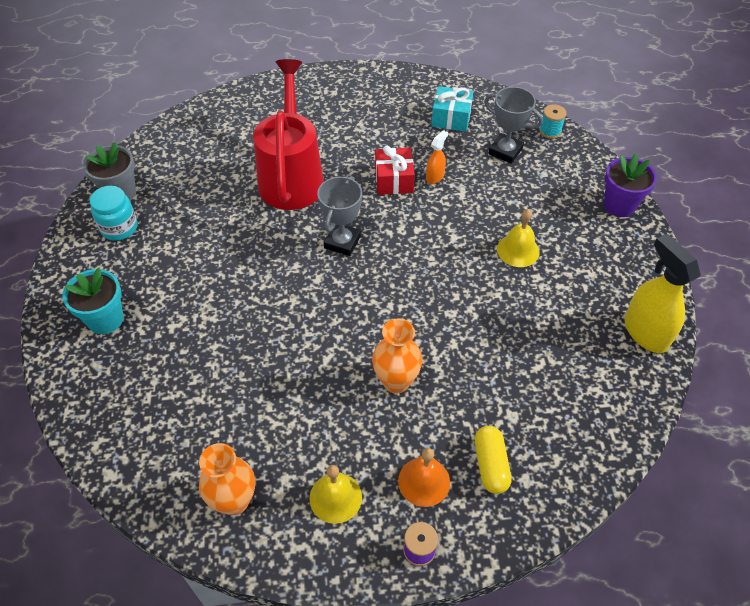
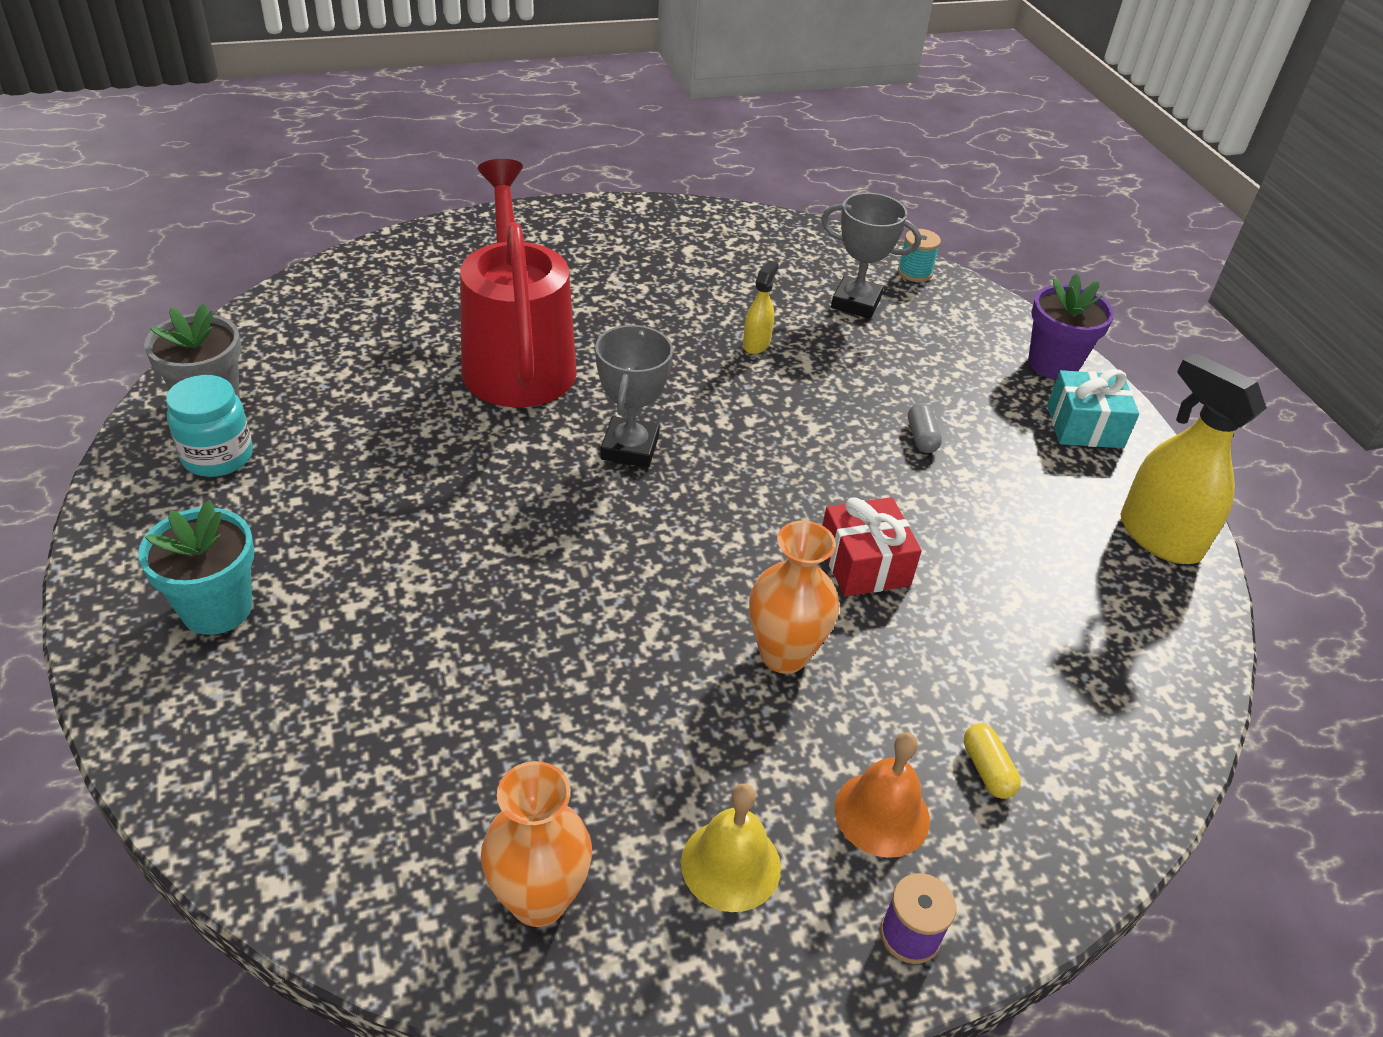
camera: 15 degrees left, 10 degrees down
red gift [375,146,415,195] -> red gift moved to [822,497,922,596]
orange spray bottle [426,130,448,184] -> yellow spray bottle [743,260,779,354]
turquoise gift [431,86,473,132] -> turquoise gift moved to [1047,369,1139,448]
yellow capsule [475,426,511,494] -> yellow capsule [964,723,1021,799], size x0.65
yellow bell [497,209,540,267] -> grey capsule [908,403,942,453]

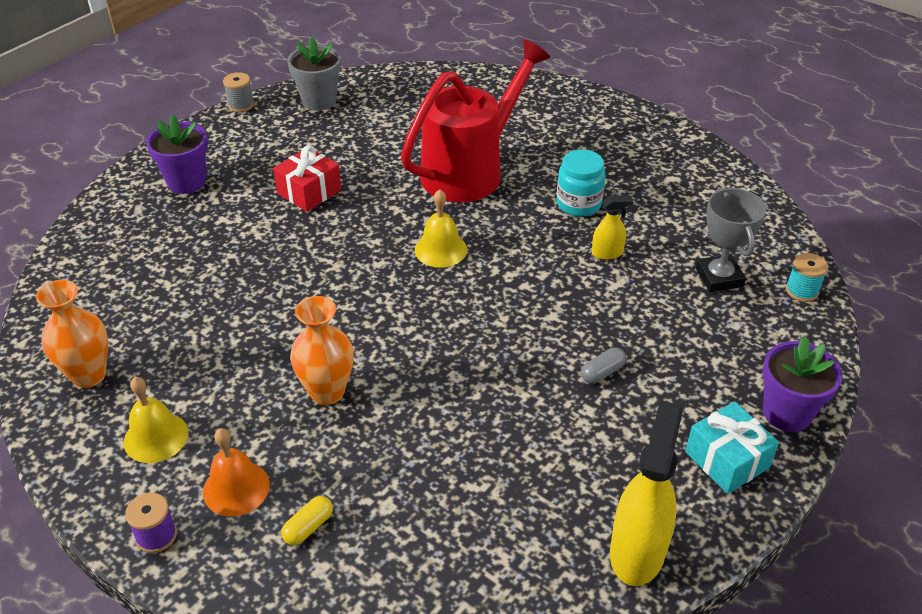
camera: 60 degrees right, 0 degrees up
turquoise flower pot [138,500,254,635] -> purple flower pot [146,115,208,194]
turquoise jar [166,375,253,477] -> turquoise jar moved to [556,149,606,217]
grey trophy [595,325,673,468] -> yellow bell [415,189,467,268]
red gift [822,497,922,596] -> red gift moved to [273,145,341,212]
none -> grey spool [223,72,254,112]

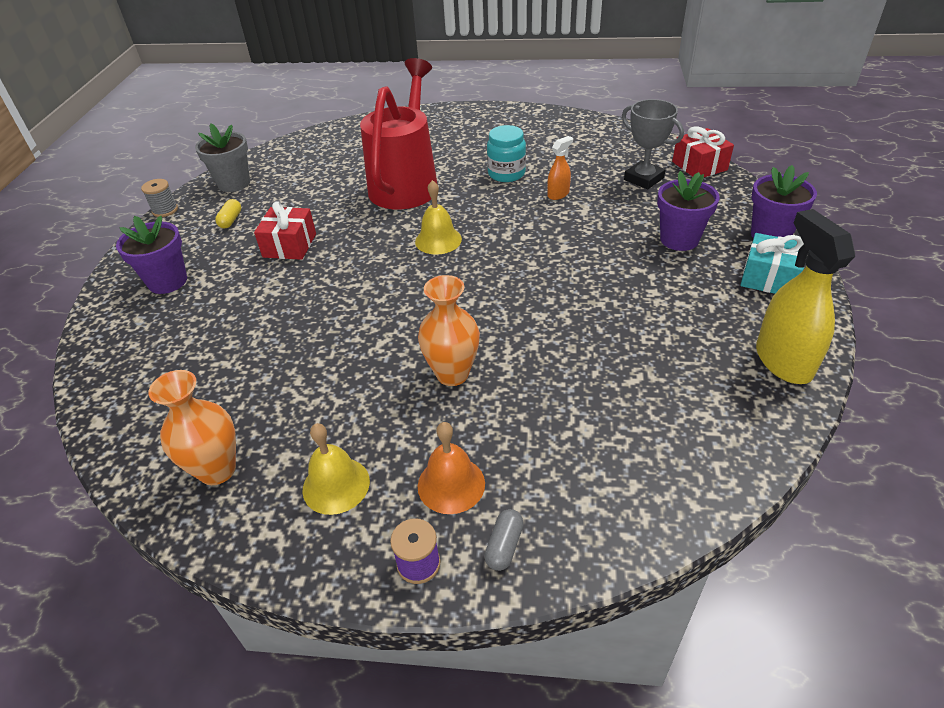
camera: 30 degrees left, 0 degrees up
yellow capsule [281,496,333,545] -> yellow capsule moved to [215,199,241,229]
grey capsule [581,347,626,384] -> grey capsule moved to [484,509,524,571]
yellow spray bottle [592,195,633,260] -> orange spray bottle [547,136,573,200]
turquoise spool [786,253,828,302] -> red gift [672,126,734,177]
none -> purple flower pot [657,171,720,251]

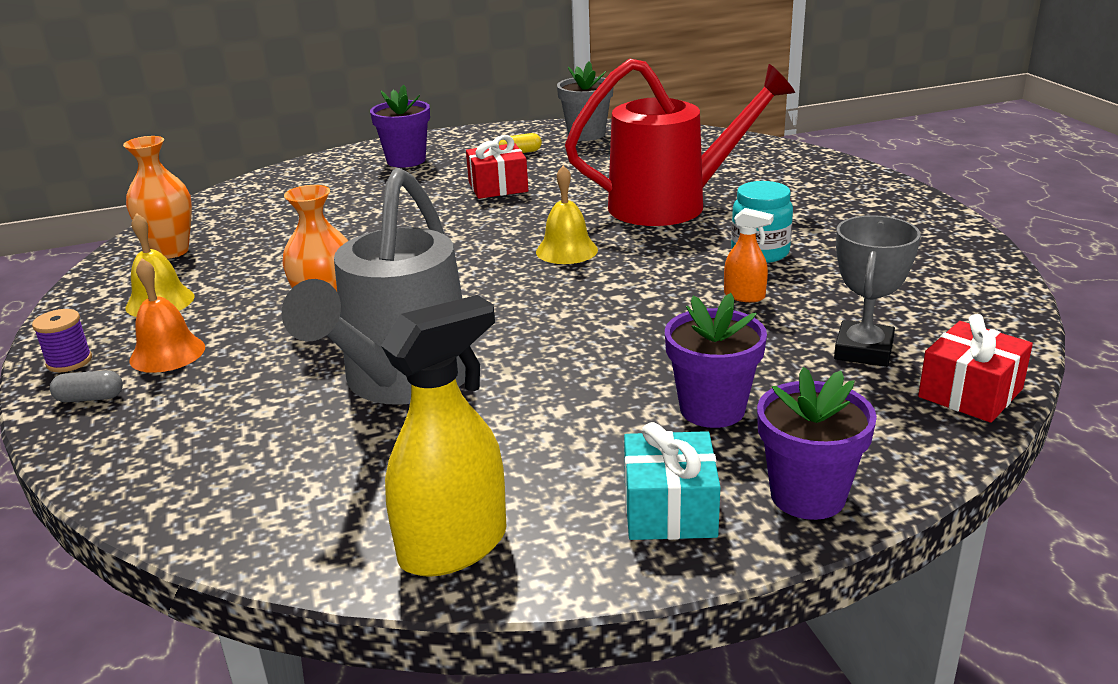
camera: 65 degrees right, 15 degrees down
grey spool [141,179,178,217] -> none
none -> grey watering can [282,168,471,405]

